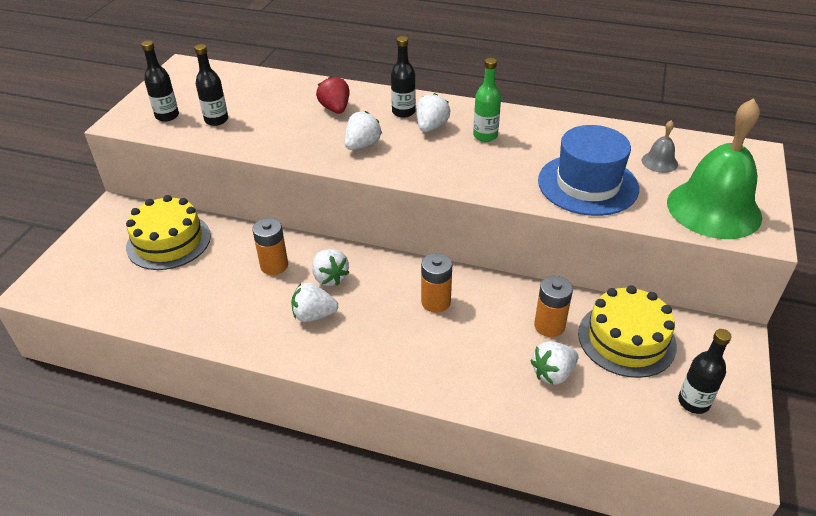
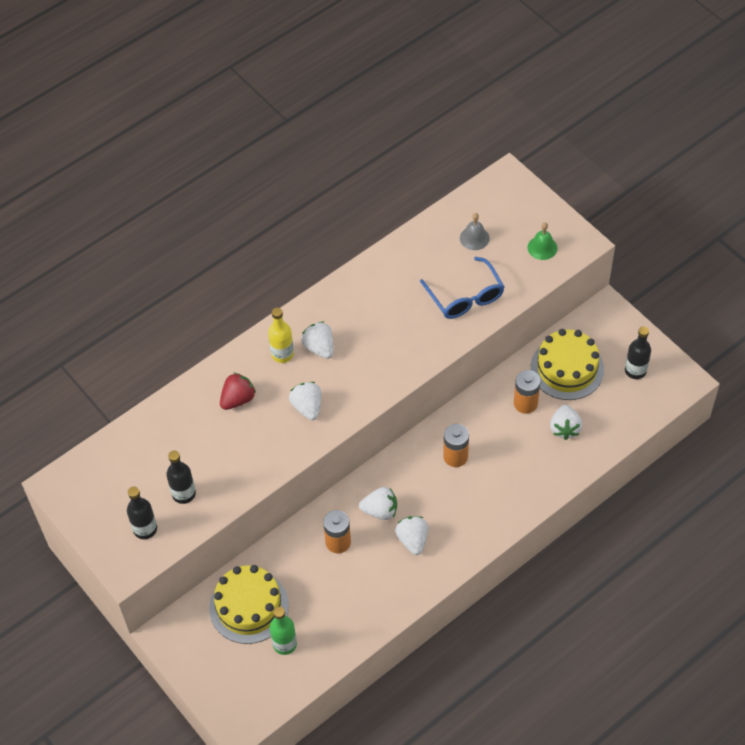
camera: 55 degrees left, 15 degrees up
white strawberry [291,283,338,322] -> white strawberry turned 135 degrees clockwise [395,516,428,555]
red strawberry [316,76,350,114] -> red strawberry turned 120 degrees clockwise [220,373,256,410]
black bottle [391,36,416,118] -> yellow bottle [268,307,294,363]
green bottle [473,58,501,142] -> green bottle moved to [270,607,297,655]
blue hat [538,125,639,216] -> blue glasses [420,257,504,319]
green bell [667,98,762,239] -> green bell [527,223,557,260], size x0.42

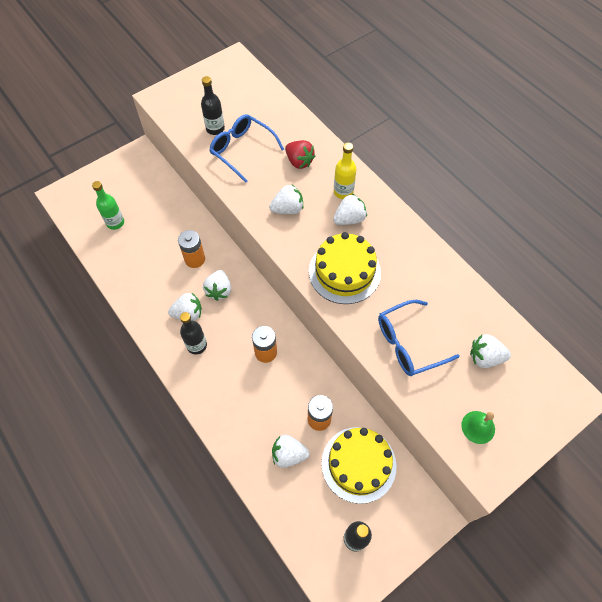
camera: 90 degrees right, 5 degrees up
black bottle [127,487,157,539] -> black bottle moved to [180,312,207,355]
yellow cake [209,565,289,644] -> yellow cake moved to [309,232,381,304]
grey bell [460,213,490,250] -> white strawberry [470,334,511,368]
none -> blue glasses [209,114,284,183]

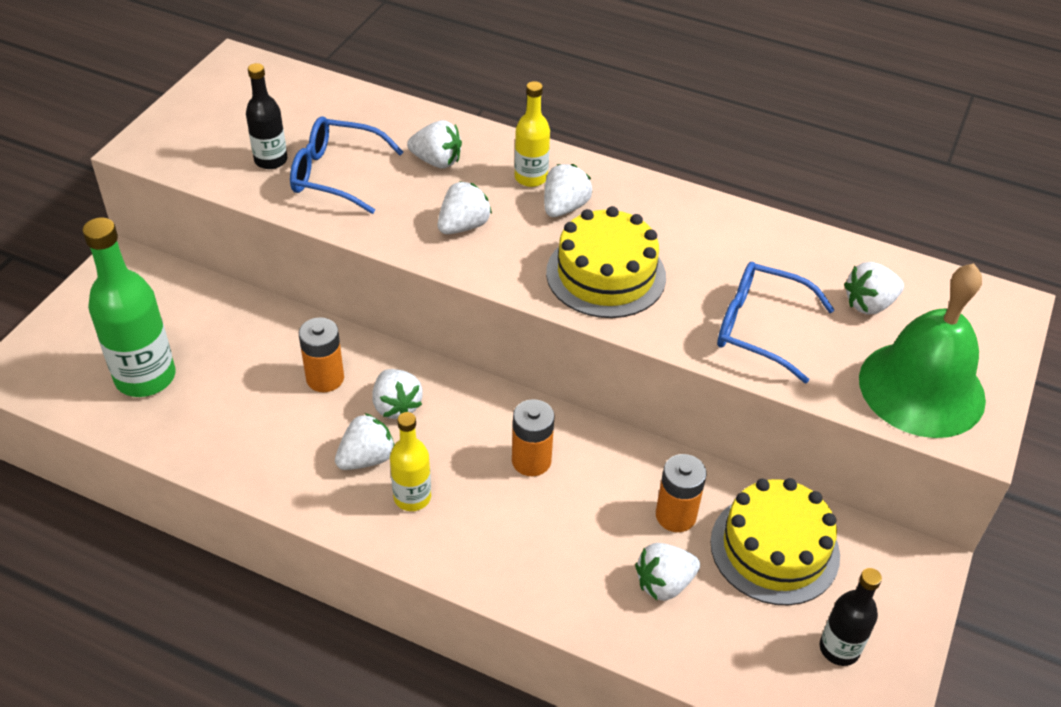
camera: 30 degrees left, 15 degrees down
green bottle [92,181,124,230] -> green bottle [83,218,176,397], size x1.73
black bottle [180,312,207,355] -> yellow bottle [390,412,431,511]
red strawberry [285,140,315,169] -> white strawberry [407,120,462,169]
blue glasses [378,300,460,376] -> blue glasses turned 75 degrees clockwise [717,262,835,383]
green bell [461,411,495,444] -> green bell [859,263,986,438], size x2.37

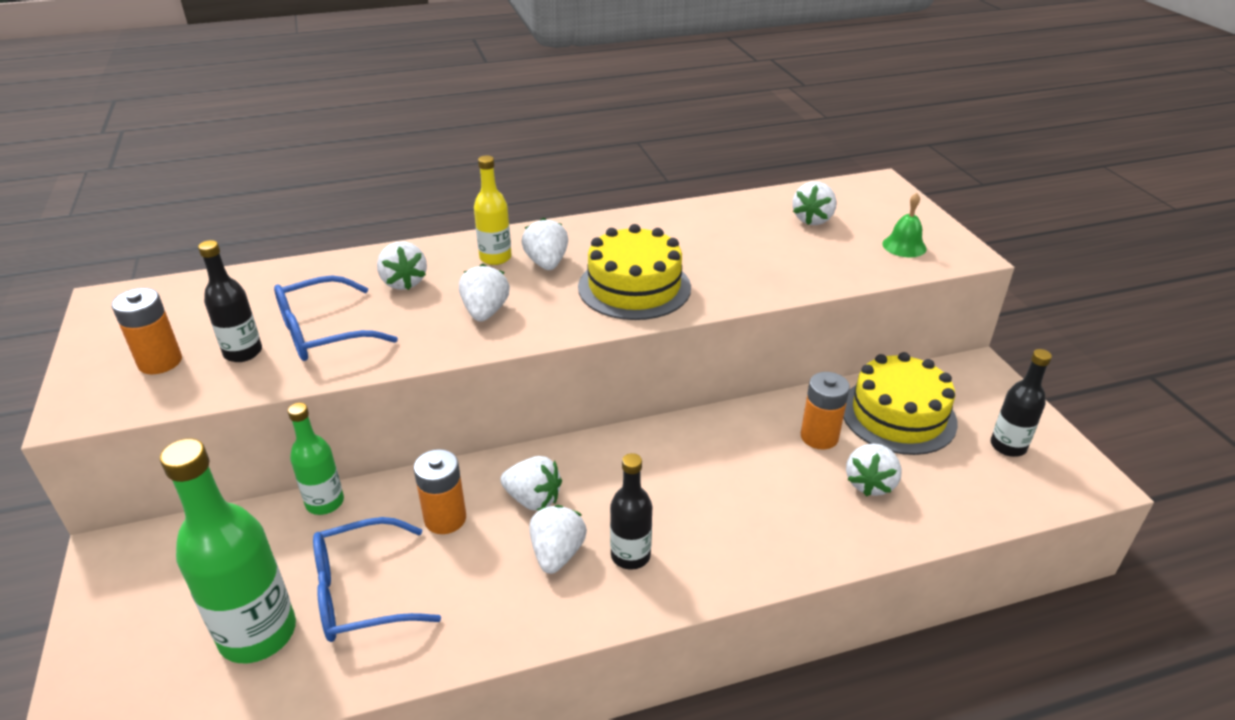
camera: 40 degrees left, 10 degrees down
yellow bottle [390,412,431,511] -> black bottle [610,453,652,570]
white strawberry [407,120,462,169] -> white strawberry turned 90 degrees clockwise [377,241,427,290]
orange battery [512,399,555,476] -> orange battery moved to [112,288,182,374]
blue glasses [717,262,835,383] -> blue glasses moved to [313,517,441,642]
green bell [859,263,986,438] -> green bell [882,193,927,257], size x0.42
none -> green bottle [288,403,344,515]

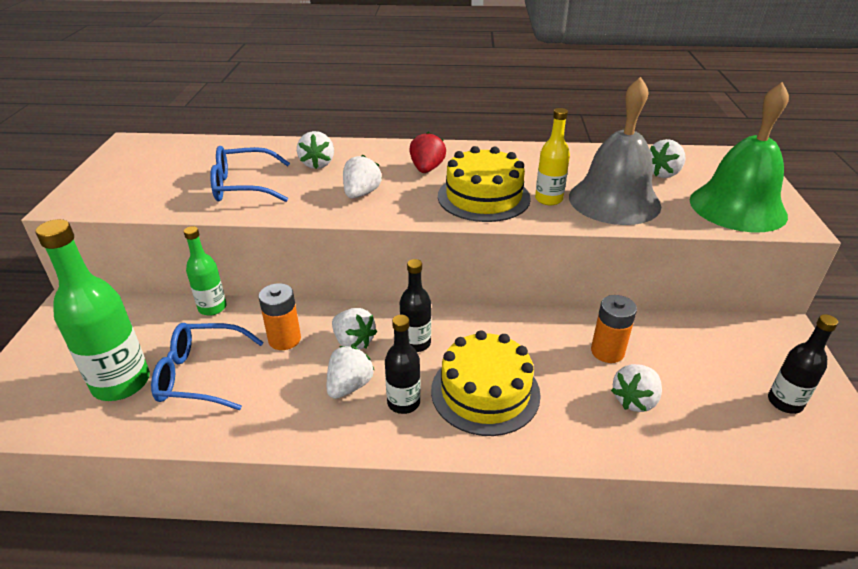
camera: 20 degrees right, 0 degrees up
orange battery [112,288,182,374] -> none
black bottle [198,240,262,362] -> black bottle moved to [400,259,431,352]
yellow bottle [474,155,512,265] -> yellow bottle moved to [535,108,570,205]
white strawberry [521,218,568,270] -> red strawberry [409,132,446,173]
yellow cake [843,352,958,455] -> yellow cake moved to [431,330,541,436]
green bell [882,193,927,257] -> green bell [690,82,789,232], size x2.37
none -> grey bell [569,77,661,225]

